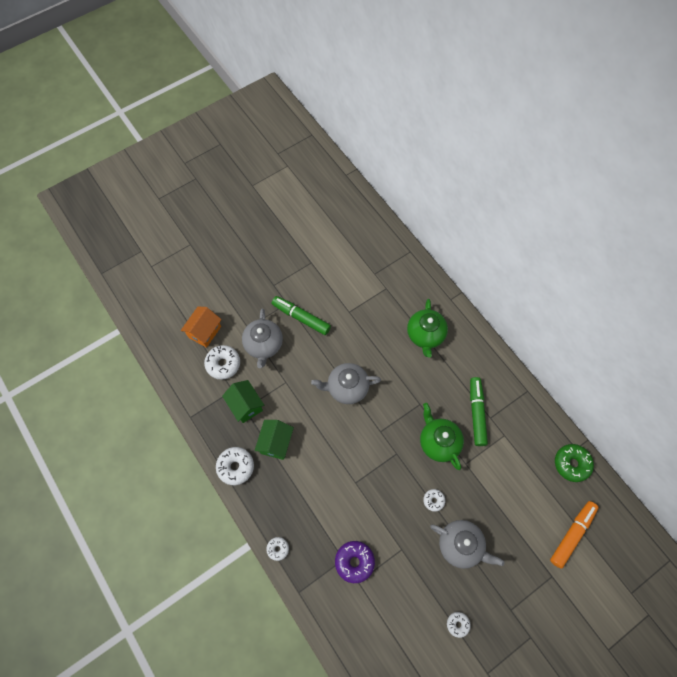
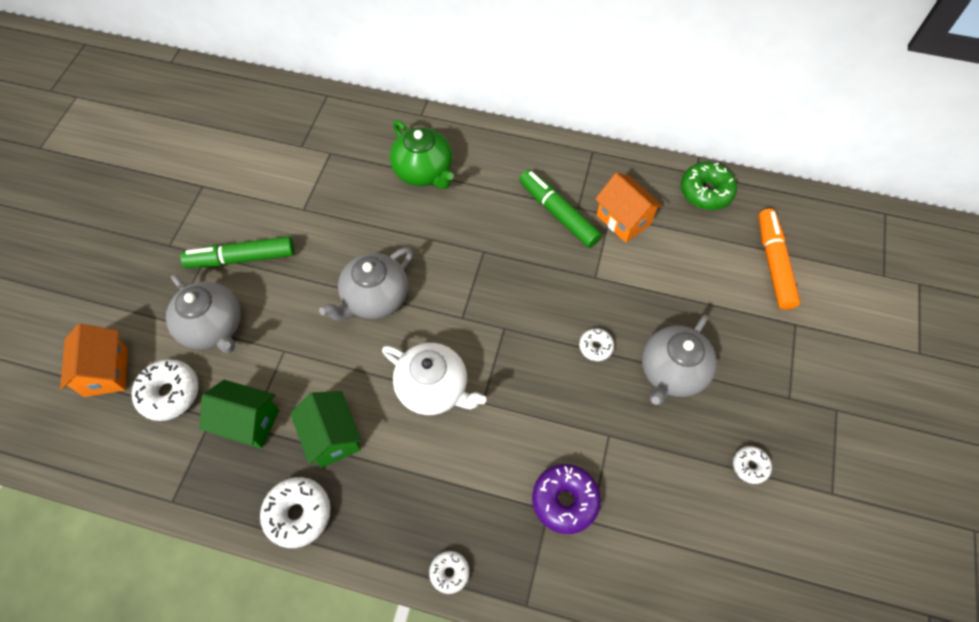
camera: 40 degrees left, 5 degrees down
green teapot [420,403,464,470] -> none
grey teapot [430,520,505,569] -> grey teapot turned 135 degrees clockwise [642,315,717,405]
none -> white teapot [382,343,487,415]
none -> orange house [595,173,663,243]

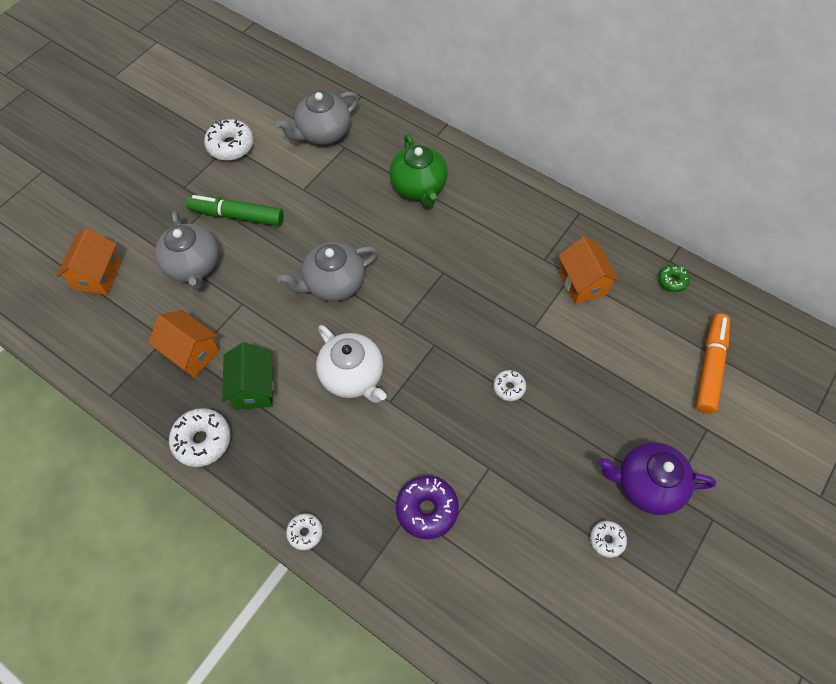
camera: 20 degrees right, 0 degrees up
white donut [132,359,199,421] -> white donut moved to [204,119,254,161]
green house [199,380,279,448] -> orange house [149,310,219,377]
green marker [519,170,602,248] -> none
grey teapot [642,315,717,405] -> grey teapot moved to [276,91,359,145]
green donut [681,162,737,210] -> green donut [658,265,690,292], size x0.57
none -> purple teapot [598,442,716,515]

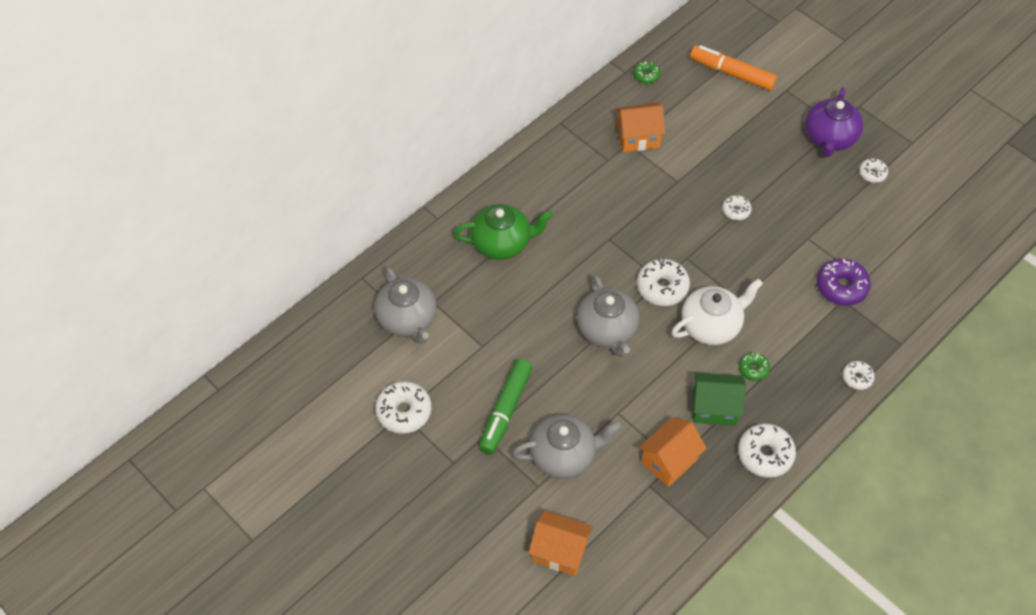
camera: 80 degrees left, 5 degrees down
none -> white donut [637,259,690,306]
none -> green donut [739,352,770,381]

